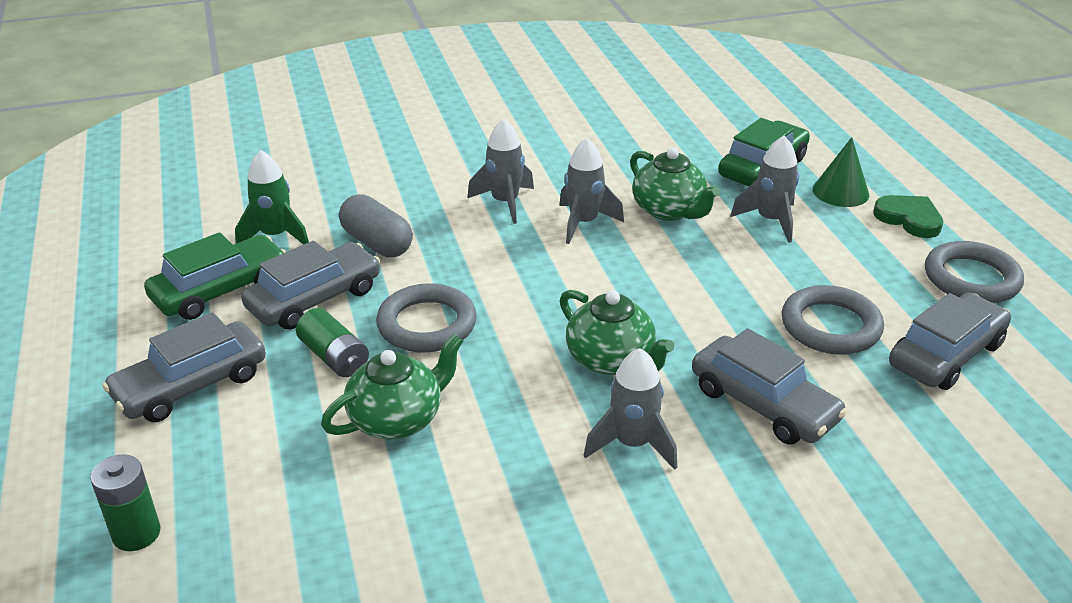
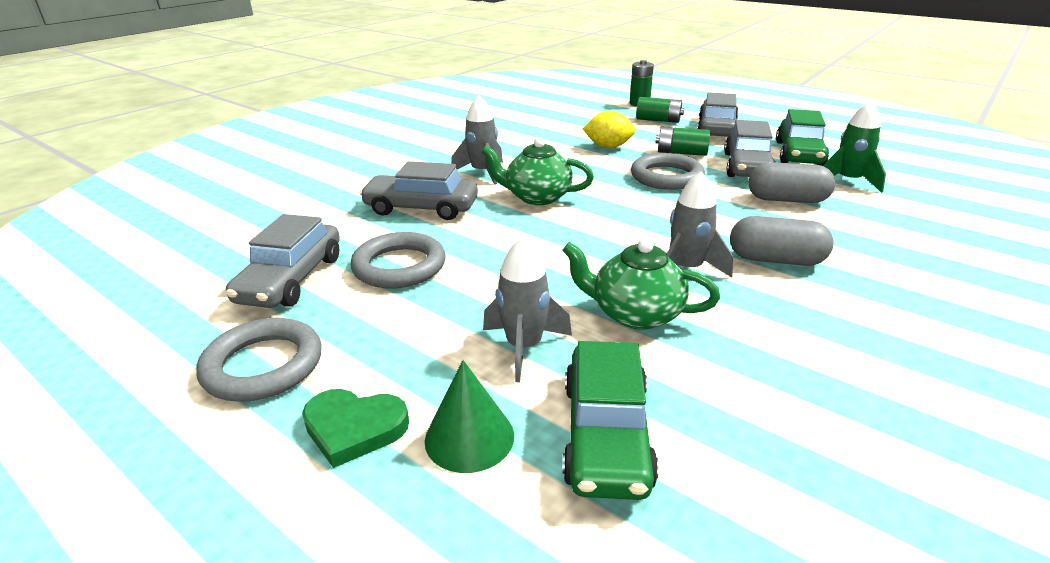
camera: 145 degrees right, 5 degrees down
green teapot [321,334,463,439] -> yellow lemon [583,111,636,148]
grey rocket [467,119,534,224] -> grey capsule [730,216,834,266]
none -> green battery [636,97,684,123]

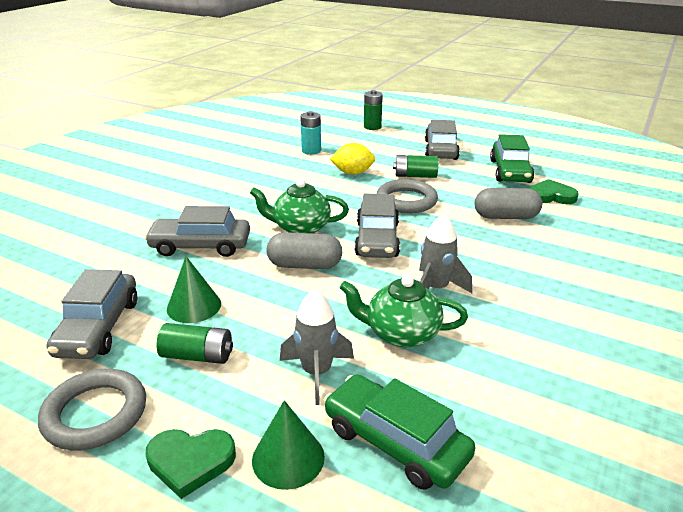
camera: 10 degrees left, 0 degrees up
grey ring [350,232,445,288] -> green cone [167,256,221,323]
grey rocket [451,95,503,185] -> none
green car [562,341,659,500] -> green car turned 135 degrees clockwise [324,374,476,490]
green battery [636,97,684,123] -> green battery moved to [156,323,233,364]
grey car [724,120,776,177] -> grey car moved to [354,193,400,258]
grey capsule [730,216,834,266] -> grey capsule moved to [267,232,342,269]
green rocket [823,100,886,193] -> green heart [529,179,579,204]
none -> turquoise battery [300,111,321,155]

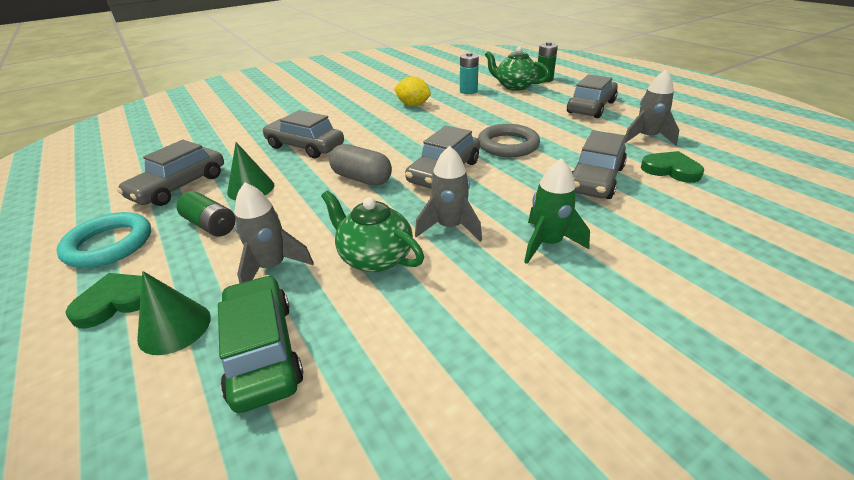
camera: 30 degrees right, 5 degrees up
grey ring [38,369,146,450] -> turquoise ring [56,212,151,268]
green heart [145,429,236,499] -> green heart turned 120 degrees clockwise [65,273,142,328]
green teapot [250,179,349,233] -> green teapot moved to [485,47,550,91]
yellow lemon [330,143,375,175] -> yellow lemon moved to [394,76,431,106]
green battery [393,155,438,178] -> none
grey capsule [475,188,542,219] -> grey car [572,130,627,199]
green car [490,134,534,183] -> grey rocket [624,69,679,146]
none -> green rocket [524,158,590,264]

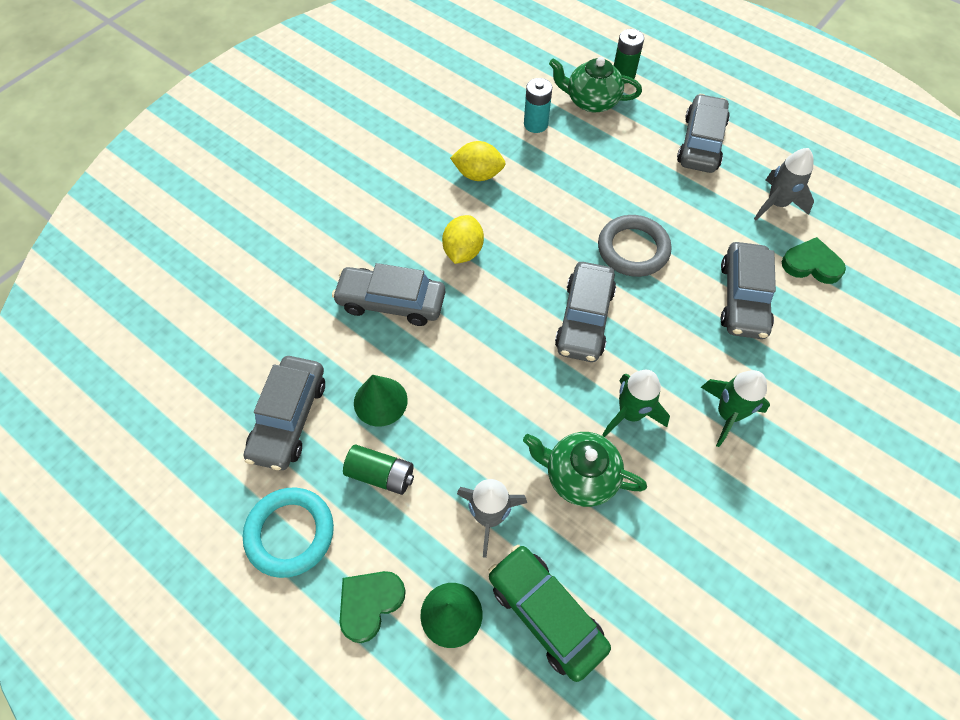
camera: 20 degrees left, 25 degrees up
grey capsule [329,144,392,186] -> none
grey rocket [415,146,482,242] -> green rocket [603,370,670,437]
none -> yellow lemon [442,215,484,264]

